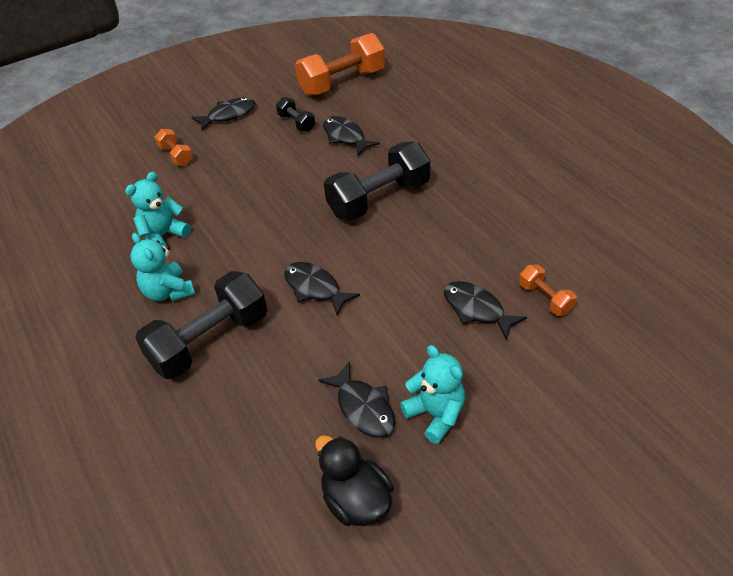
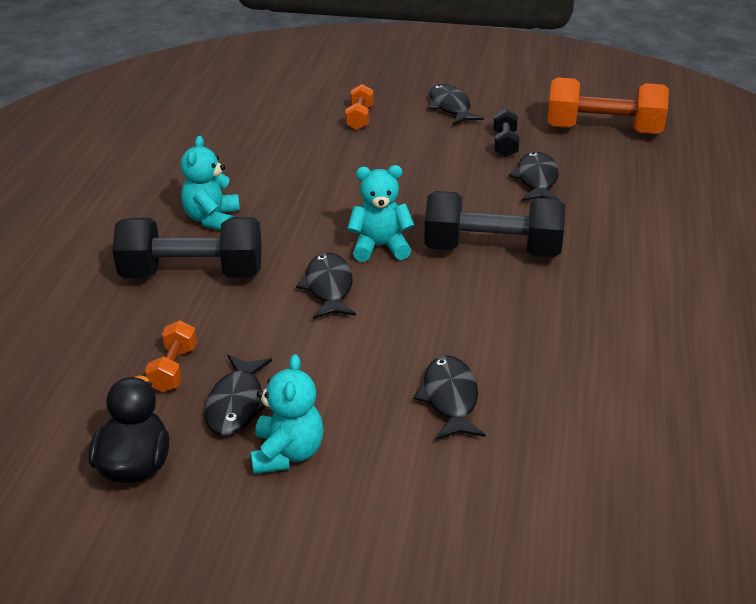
camera: 40 degrees right, 10 degrees down
turquoise teddy bear [125,172,191,246] -> turquoise teddy bear moved to [347,165,414,262]
black fish [191,97,255,131] -> black fish turned 120 degrees counterclockwise [428,84,484,125]
orange dumbbell [519,265,577,316] -> orange dumbbell moved to [145,321,197,392]

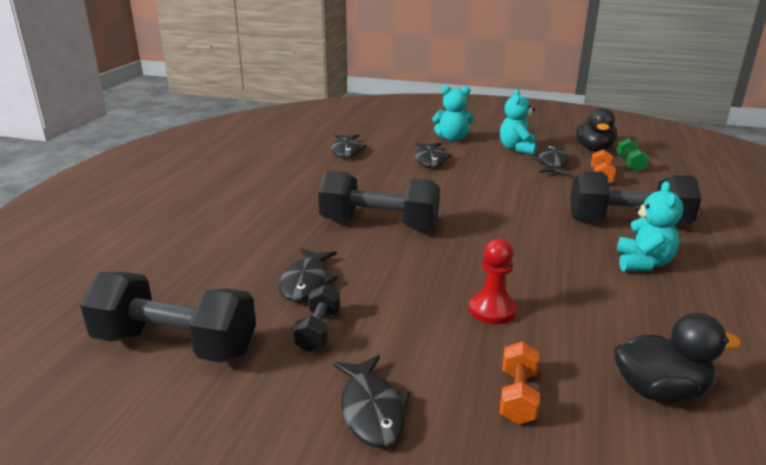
camera: 175 degrees left, 10 degrees down
black fish [296,253,356,319] -> black fish moved to [331,134,367,158]
turquoise teddy bear [347,165,414,262] -> turquoise teddy bear moved to [432,85,474,141]
orange dumbbell [547,77,669,134] -> black dumbbell [80,272,256,363]
none -> red pawn [469,239,517,324]
none -> black duck [614,313,741,403]
none -> green dumbbell [616,138,649,172]

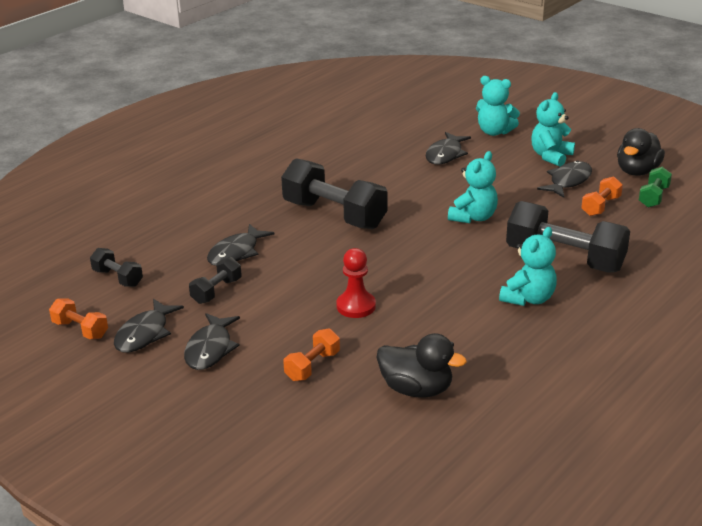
camera: 25 degrees right, 5 degrees up
black dumbbell [80,272,256,363] -> black dumbbell [90,248,143,287], size x0.49
black fish [331,134,367,158] -> black fish moved to [114,299,184,353]
none -> orange dumbbell [49,298,108,339]
none -> turquoise teddy bear [448,151,498,223]

